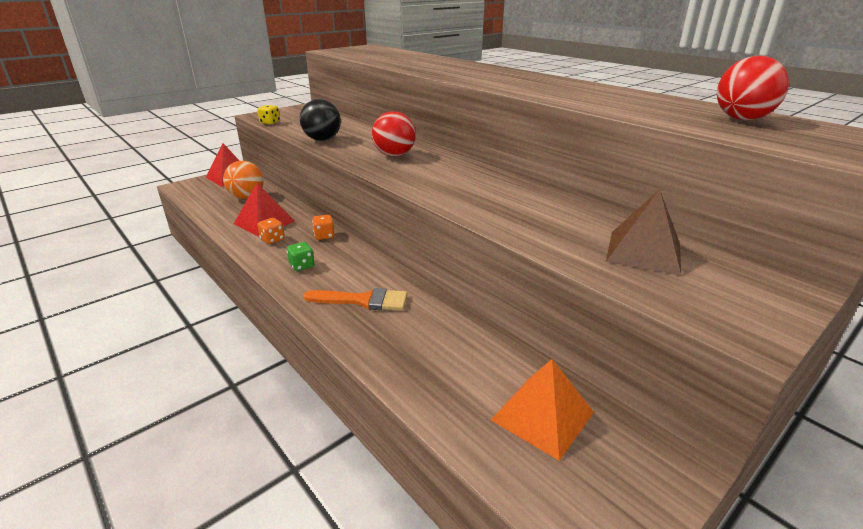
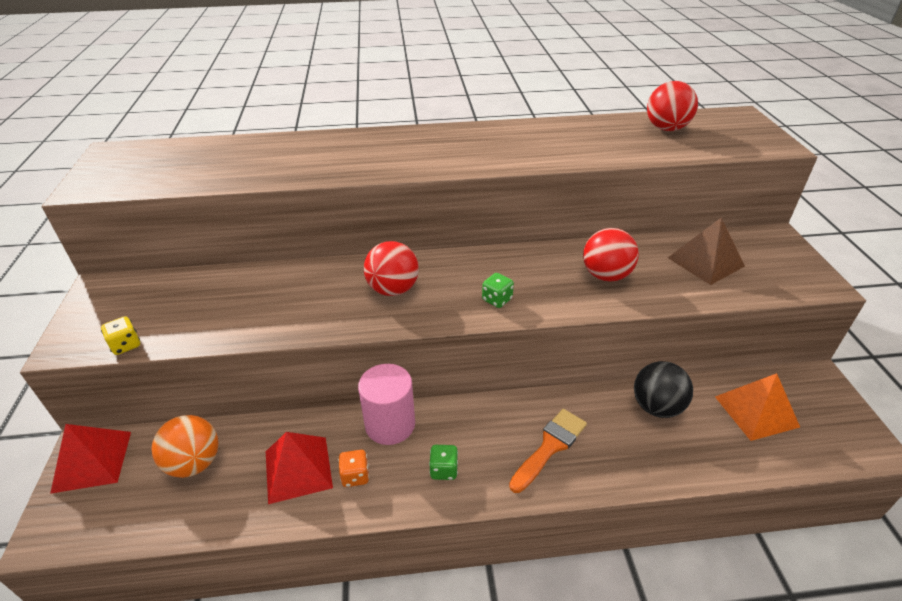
camera: 55 degrees left, 10 degrees up
black ball [300,99,341,141] -> black ball moved to [634,361,693,418]
orange dice [312,215,335,240] -> pink cylinder [358,364,415,445]
none -> green dice [482,273,514,308]
none -> red ball [583,228,639,282]

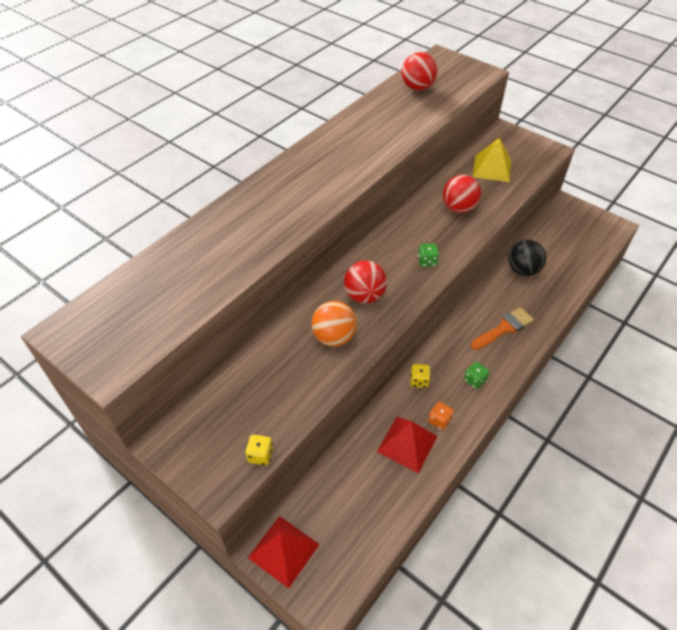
camera: 45 degrees left, 10 degrees up
orange ball [152,415,218,478] -> orange ball moved to [311,301,357,346]
pink cylinder [358,364,415,445] -> yellow dice [410,364,431,388]
orange brush [509,409,587,493] -> orange brush turned 60 degrees clockwise [471,307,534,350]
brown pyramid [668,217,745,285] -> yellow pyramid [473,138,511,182]
orange pyramid [715,373,800,441] -> none

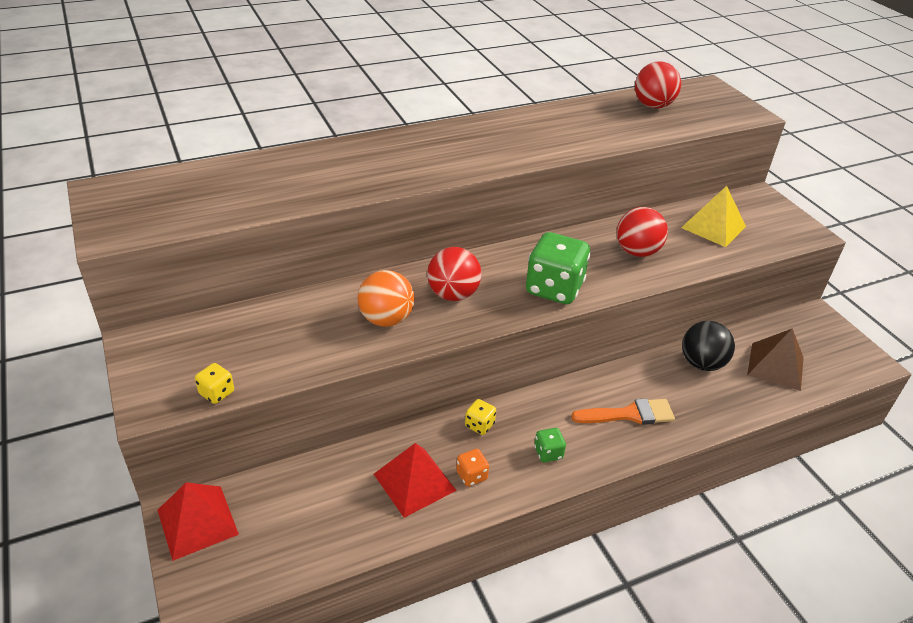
camera: 25 degrees right, 10 degrees down
green dice [418,243,439,267] -> green dice [526,232,590,304], size x2.19
none -> brown pyramid [747,328,804,391]

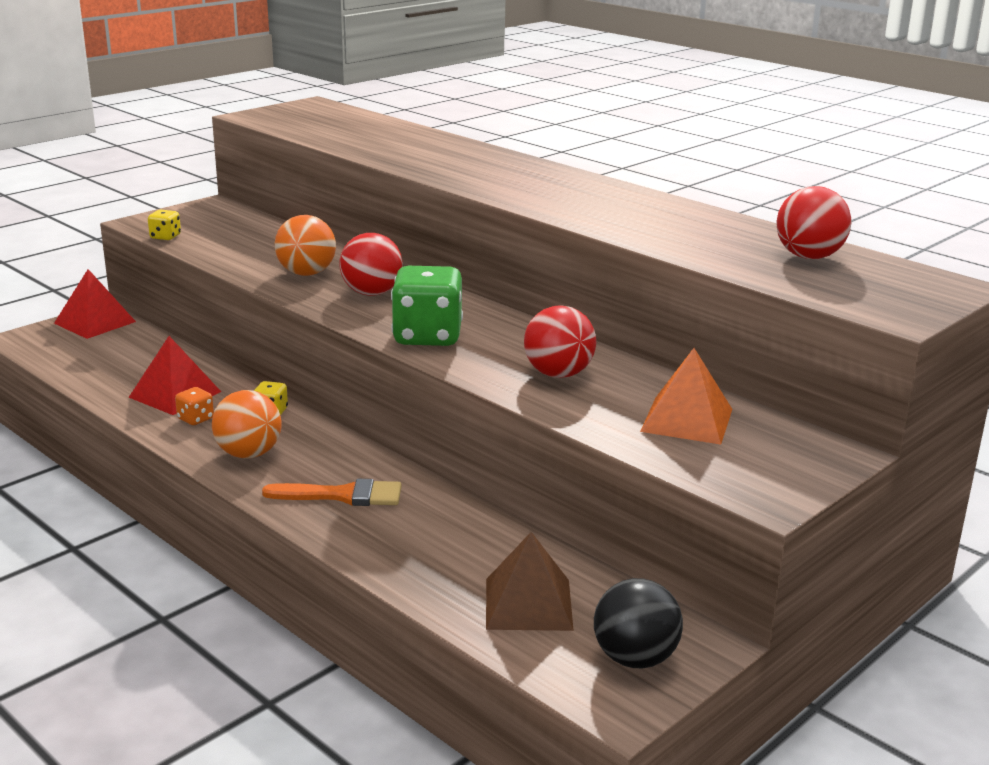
camera: 70 degrees right, 15 degrees down
green dice [534,428,566,462] -> orange ball [212,390,282,459]
orange brush [571,399,675,424] -> orange brush turned 60 degrees counterclockwise [262,479,402,506]
yellow pyramid [681,186,746,247] -> orange pyramid [640,348,732,445]
black ball [682,321,735,371] -> black ball moved to [594,578,683,668]

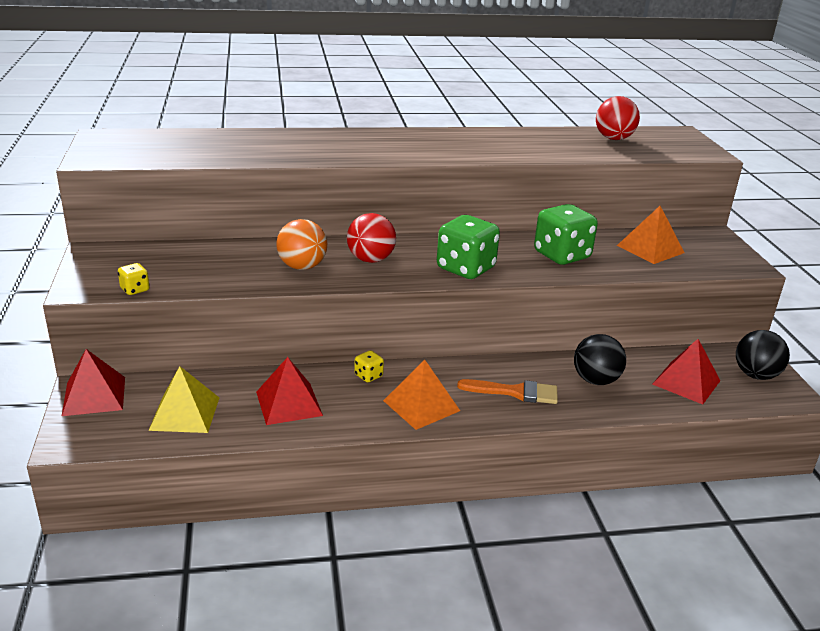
camera: 55 degrees left, 5 degrees up
orange dice [175,387,214,425] -> none
orange ball [212,390,282,459] -> orange pyramid [383,360,460,430]
orange brush [262,479,402,506] -> orange brush turned 60 degrees clockwise [457,379,558,404]
brown pyramid [486,532,574,631] -> red pyramid [652,339,720,405]
red ball [524,305,596,378] -> green dice [534,204,598,265]
none -> yellow pyramid [148,366,219,433]
none -> black ball [574,334,626,385]

